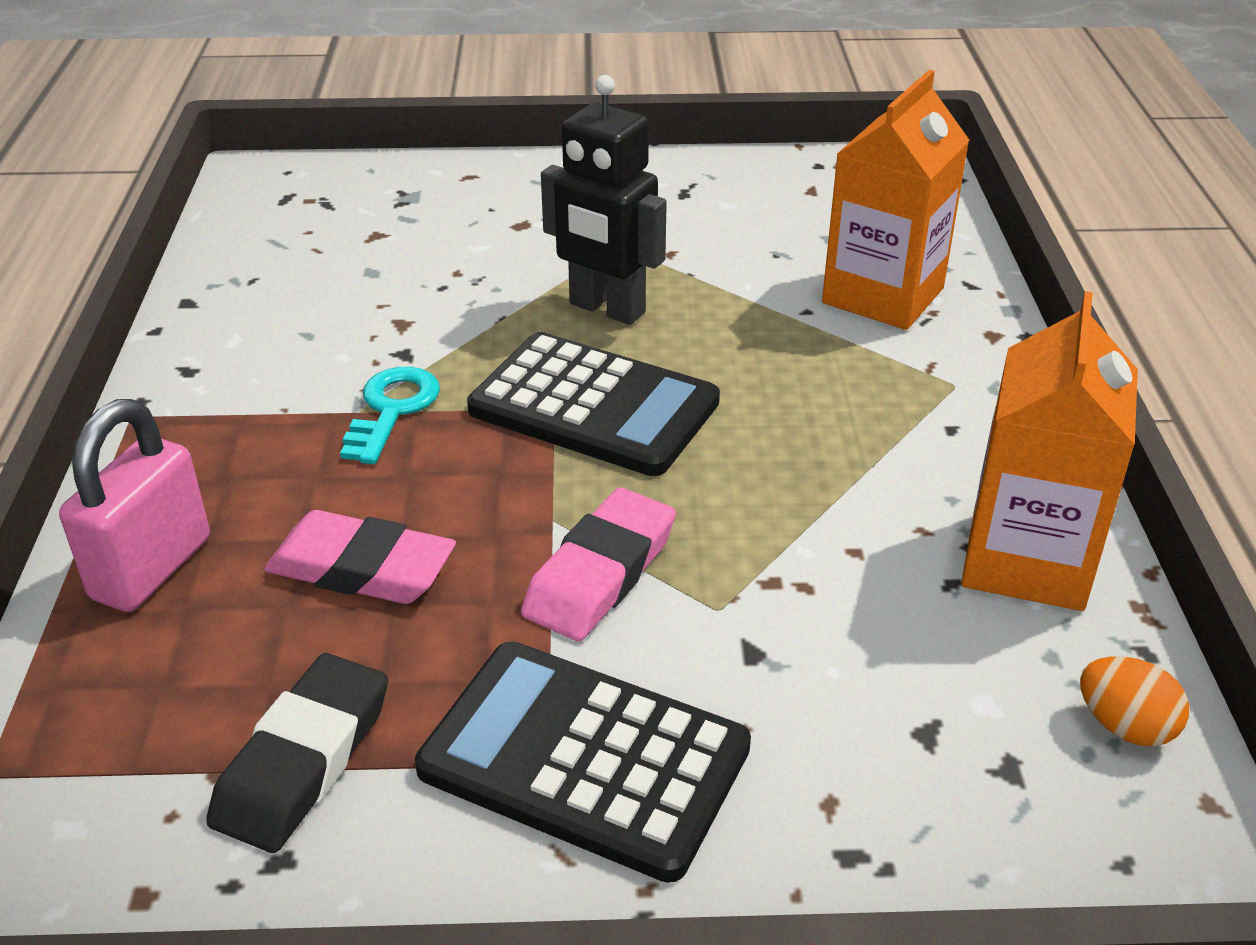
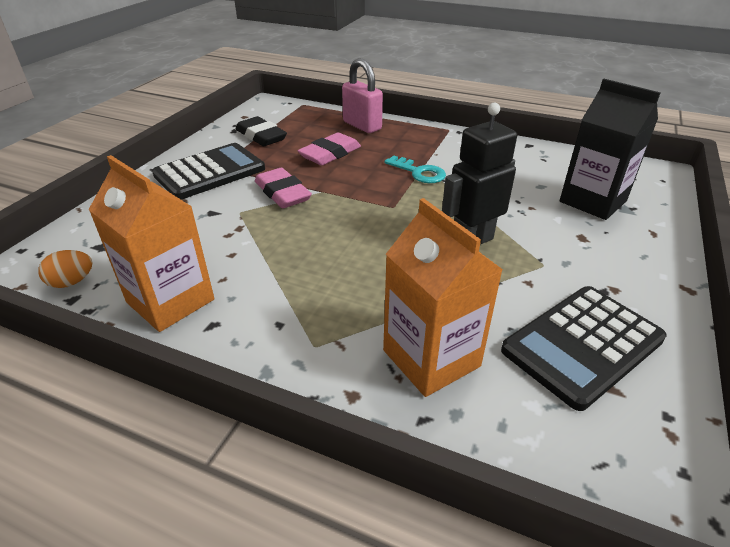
camera: 115 degrees right, 0 degrees up
black calculator [467,332,720,476] -> black calculator moved to [501,286,667,411]
none -> black carton [560,79,661,220]

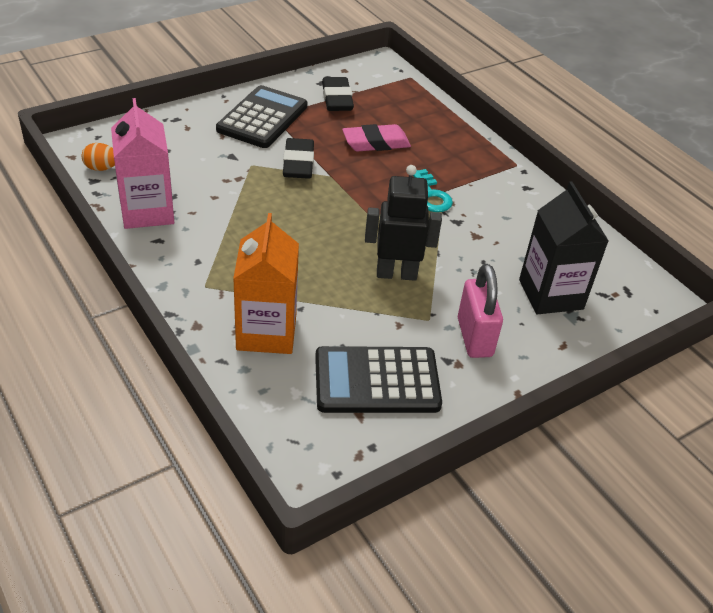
camera: 30 degrees right, 5 degrees up
orange carton [89,155,214,332] -> pink carton [111,98,174,229]
black calculator [152,143,265,199] -> black calculator turned 60 degrees counterclockwise [216,85,308,148]
pink eraser [255,168,312,208] -> black eraser [283,138,314,179]
pink padlock [342,59,383,133] -> pink padlock moved to [458,264,503,358]

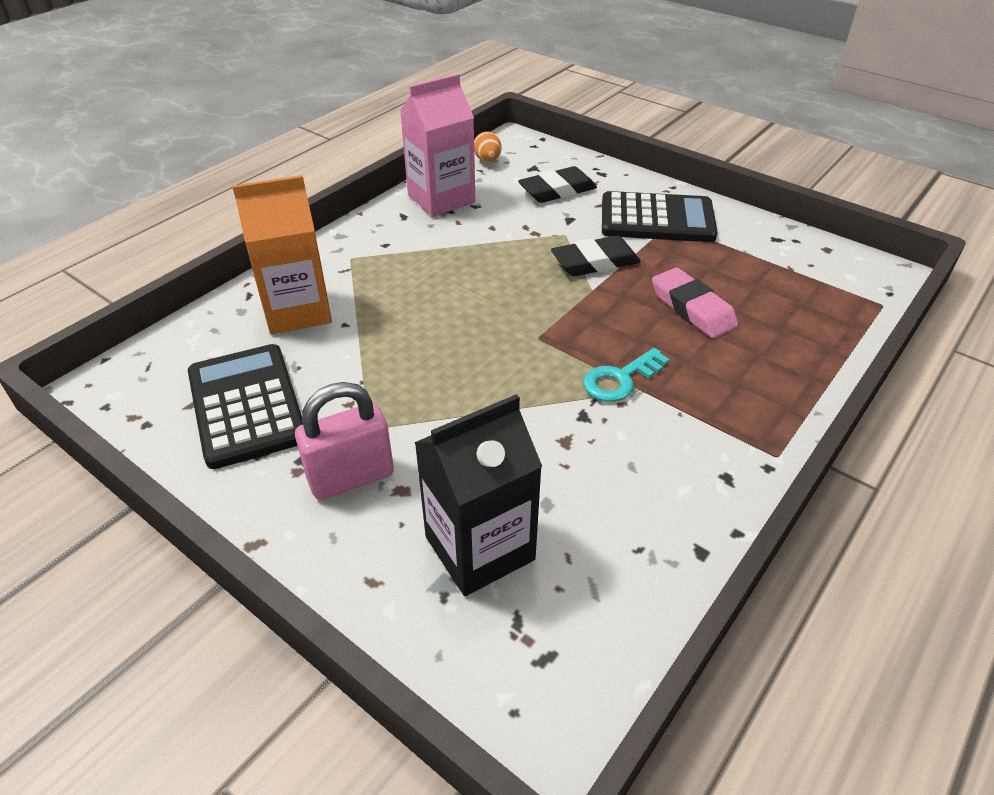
camera: 75 degrees right, 0 degrees up
black eraser [322,77,354,111] -> black eraser moved to [518,166,597,203]
black robot [365,165,442,281] -> none

